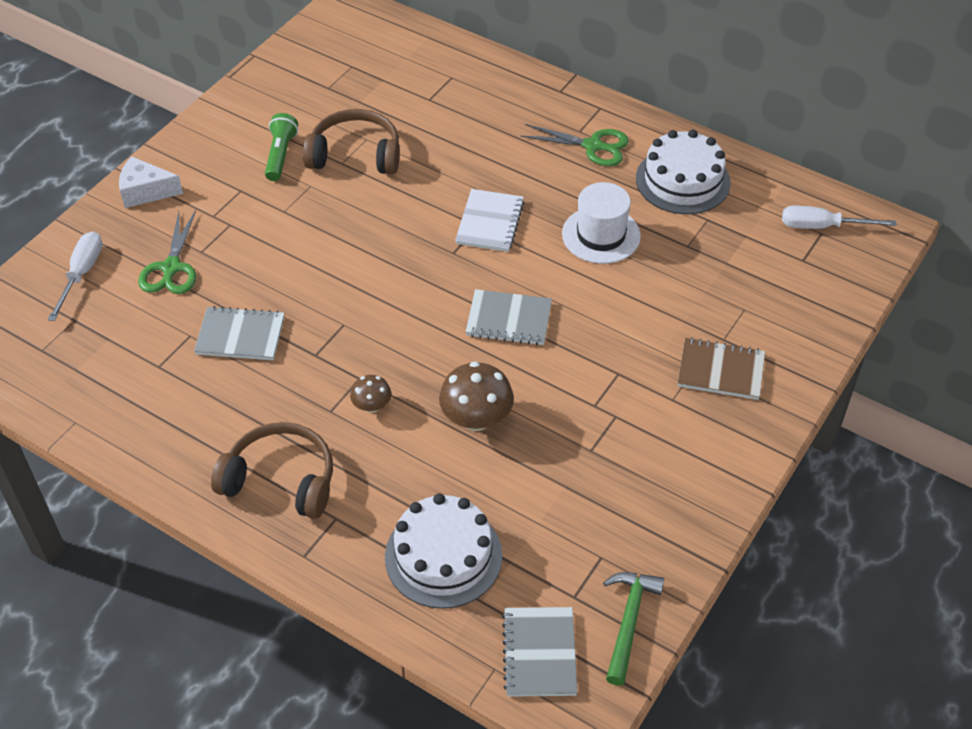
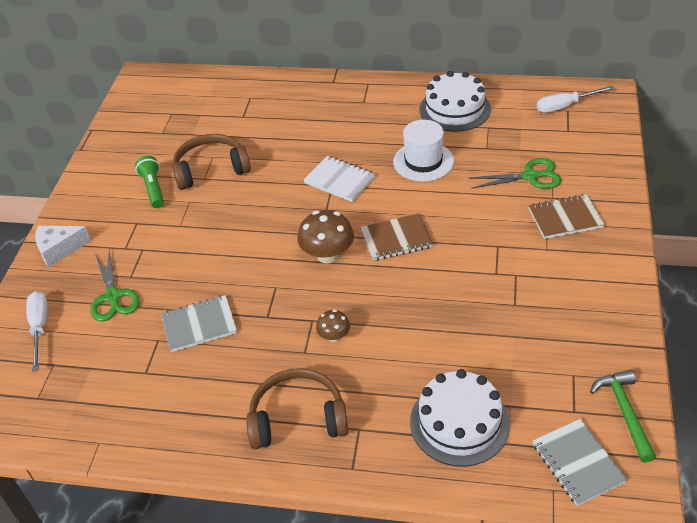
camera: 20 degrees left, 5 degrees down
brown mushroom [439,361,514,431] -> brown mushroom moved to [297,210,354,263]
white notebook [455,189,525,252] -> white notebook turned 45 degrees counterclockwise [304,156,375,202]
grey notebook [466,289,552,345] -> brown notebook [360,213,434,261]
green scissors [520,124,629,166] -> green scissors moved to [468,158,562,189]

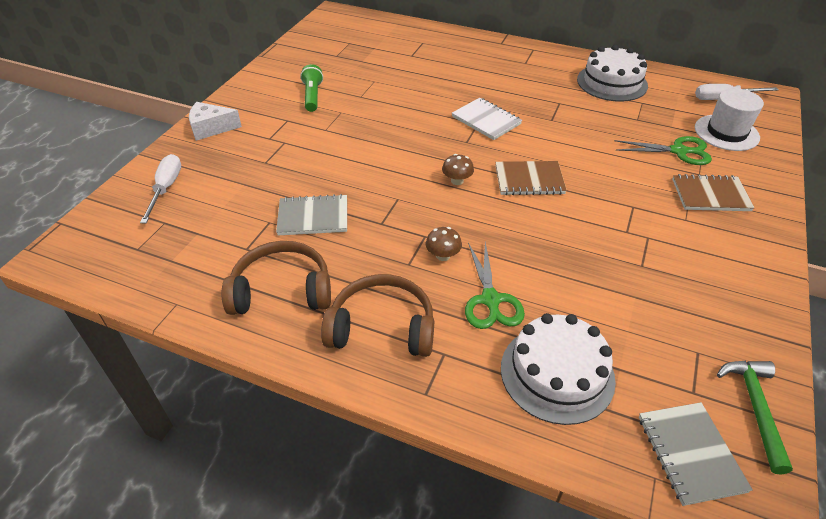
camera: 10 degrees right, 0 degrees up
green scissors [90,249,140,321] -> green scissors moved to [465,242,525,329]
brown headphones [172,134,251,190] -> brown headphones moved to [222,241,331,315]
brown mushroom [297,210,354,263] -> brown mushroom [442,154,474,185], size x0.56
white hat [393,120,454,182] -> white hat moved to [695,88,764,151]

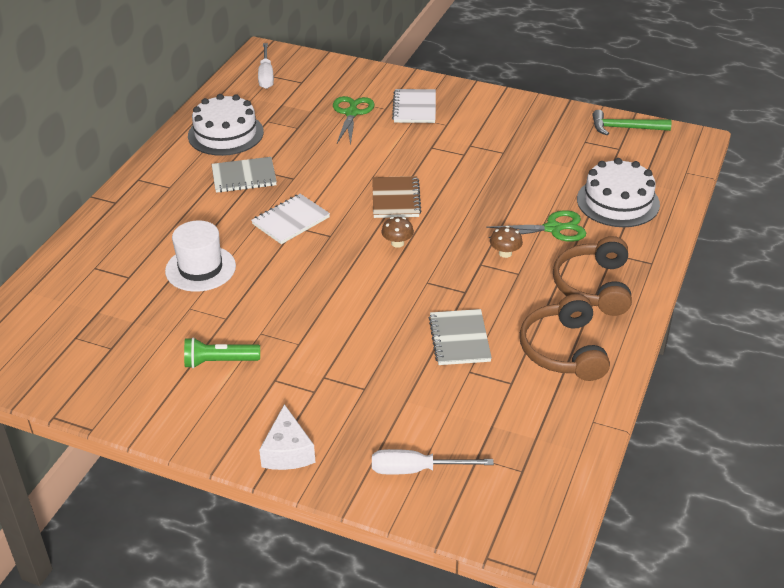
camera: 90 degrees left, 5 degrees down
grey notebook [639,402,753,506] -> grey notebook moved to [212,157,277,193]
brown notebook [672,174,755,211] -> white notebook [392,89,436,123]
white hat [695,88,764,151] -> white hat moved to [165,221,236,292]

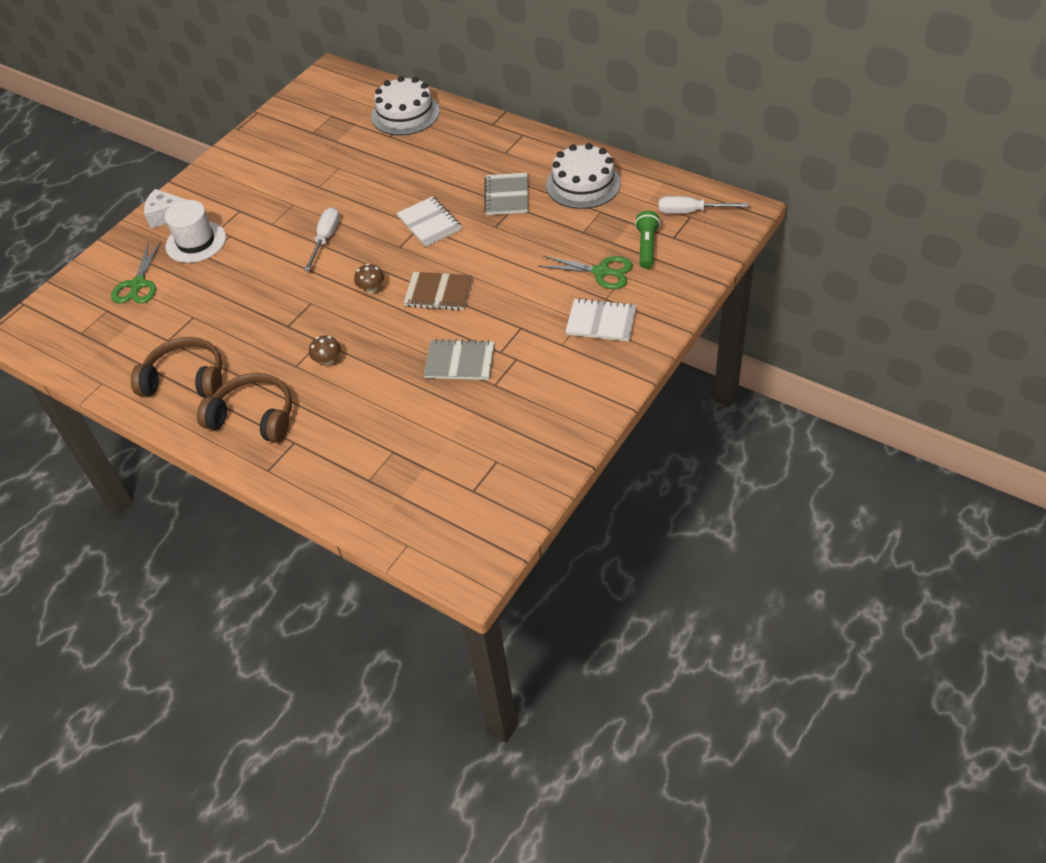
camera: 105 degrees right, 10 degrees up
white hat [165,221,236,292] -> white hat moved to [165,200,226,263]
green flashlight [184,337,260,368] -> green flashlight moved to [635,211,660,269]
white screwdriver [372,449,494,474] -> white screwdriver moved to [304,207,340,271]
grey notebook [429,309,492,365] -> grey notebook moved to [424,339,494,380]
green scissors [486,210,586,242] -> green scissors moved to [111,241,161,303]
white cake [577,158,660,227] -> white cake moved to [371,76,440,135]
green hammer [592,110,672,136] -> none

